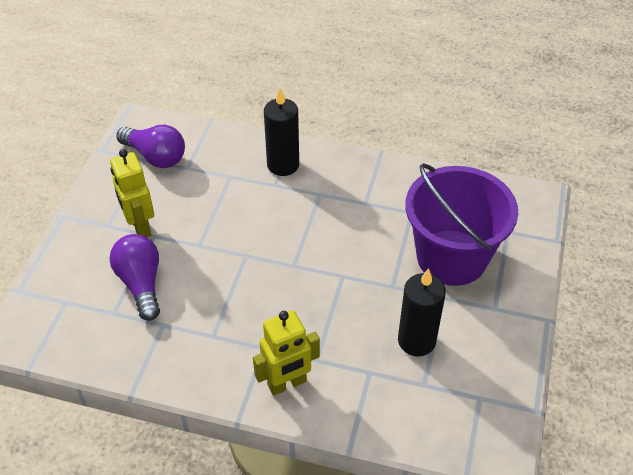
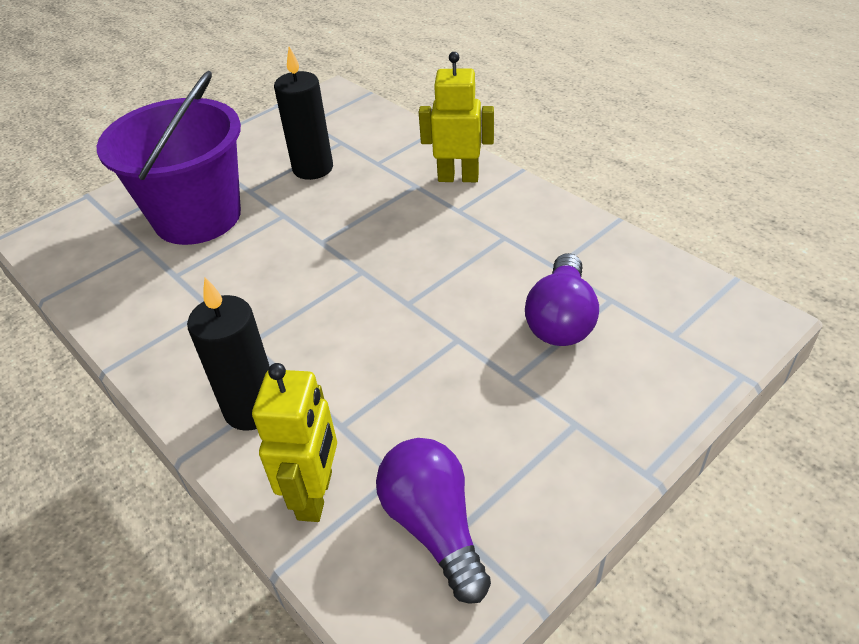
camera: 145 degrees left, 5 degrees down
yellow robot [110,149,154,237] -> yellow robot moved to [252,363,337,522]

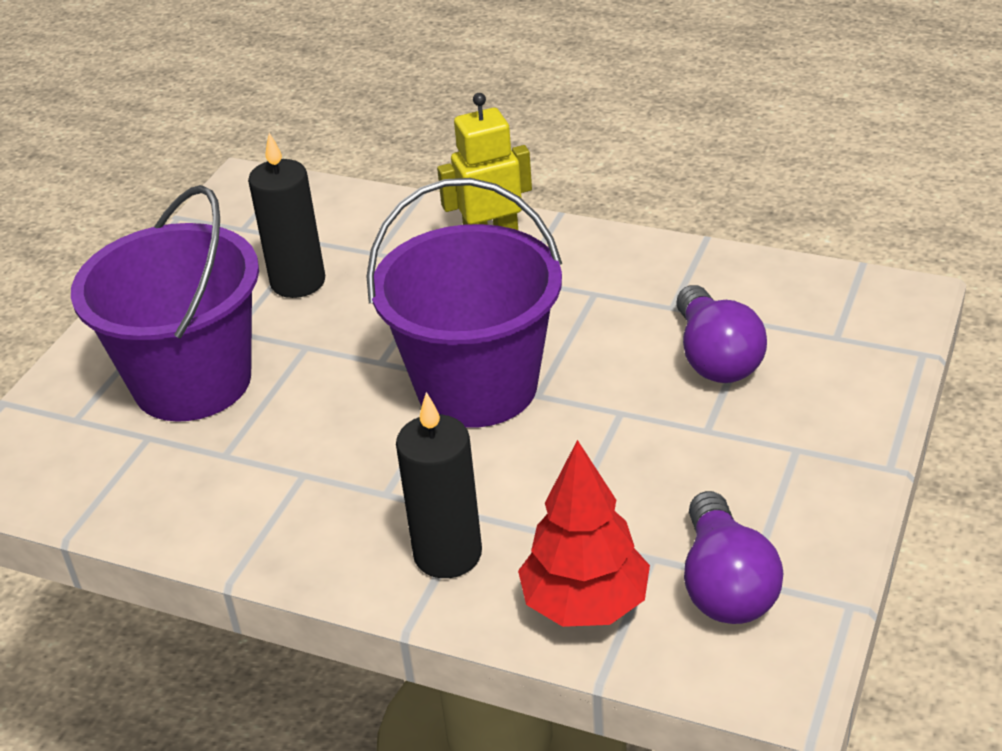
camera: 25 degrees left, 5 degrees down
yellow robot [252,363,337,522] -> red tree [518,440,650,627]
purple light bulb [376,438,491,604] -> purple light bulb turned 135 degrees counterclockwise [684,491,784,624]
none -> purple bucket [366,178,562,428]

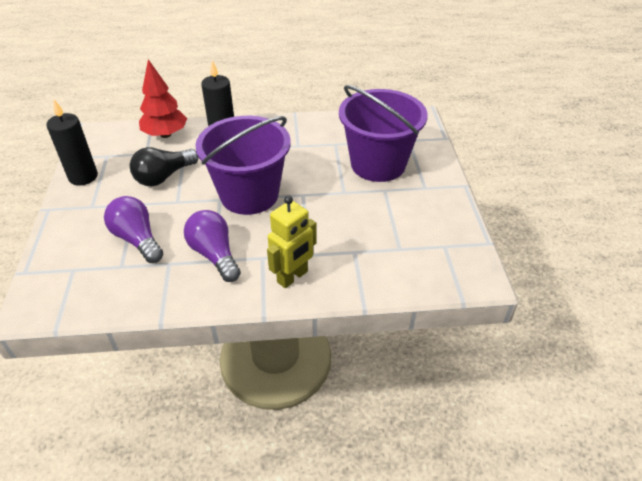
camera: 150 degrees right, 5 degrees up
black candle [248,133,325,298] -> black candle moved to [46,100,98,186]
purple light bulb [684,491,784,624] -> purple light bulb moved to [184,210,241,282]
none -> black light bulb [130,147,199,186]

